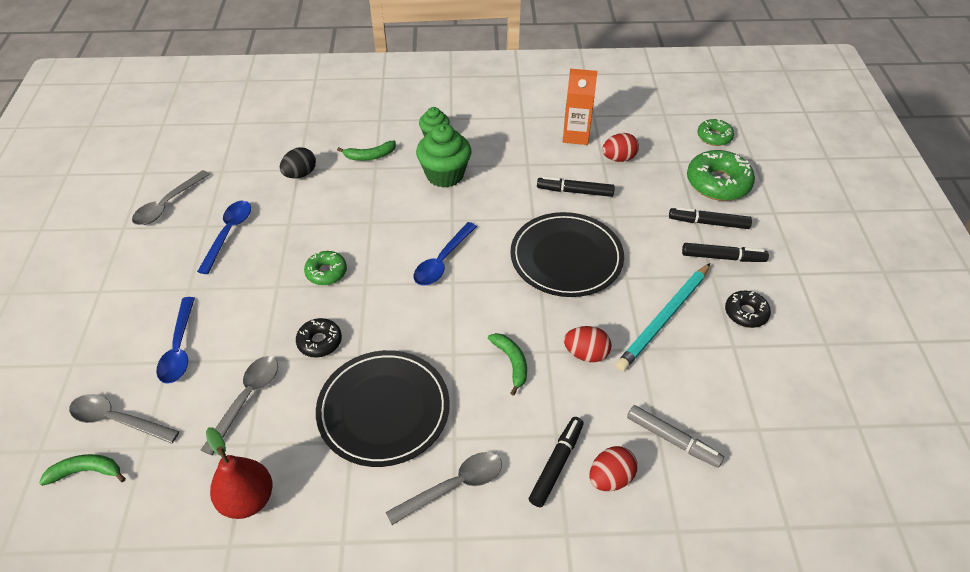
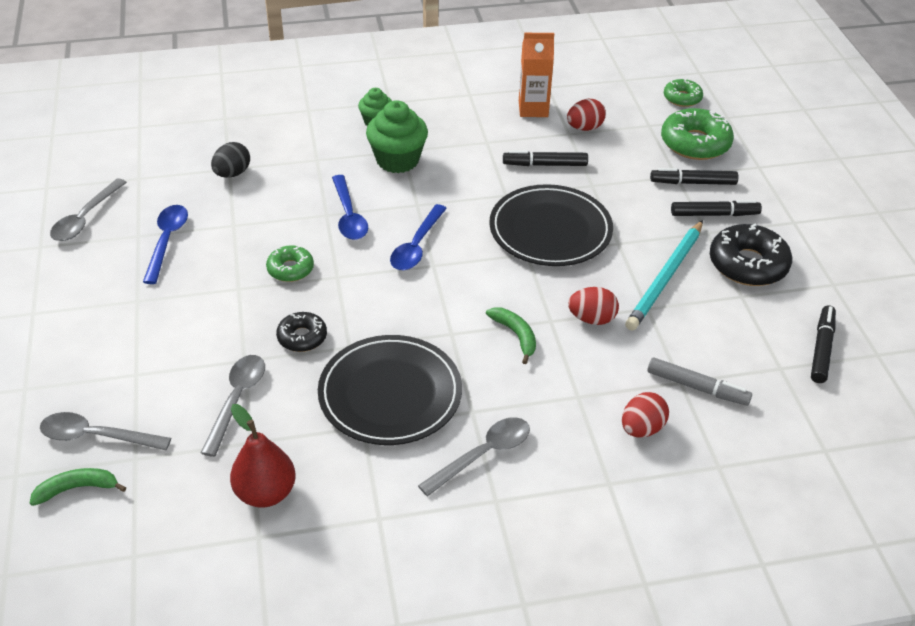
camera: 10 degrees left, 5 degrees down
blue spoon [156,297,195,384] -> blue spoon moved to [332,175,368,240]
green banana [337,141,396,161] -> none
black marker [529,417,584,507] -> black marker moved to [811,305,836,383]
black donut [725,291,771,328] -> black donut [710,224,792,286], size x1.73

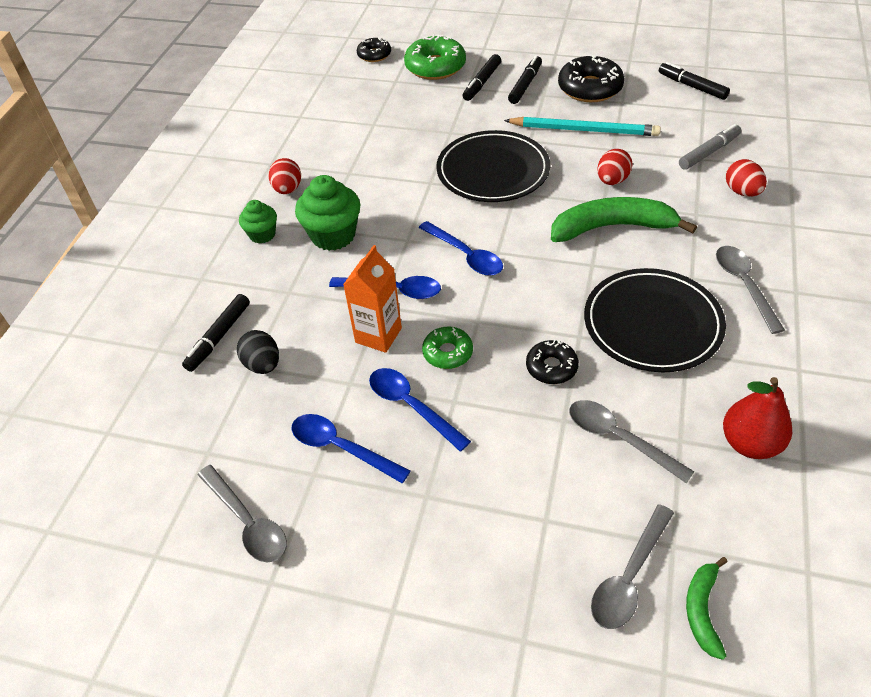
camera: 60 degrees left, 5 degrees up
green banana [486,307,536,364] -> green banana [551,197,697,242], size x1.95
black marker [503,150,588,166] -> black marker moved to [182,294,250,372]
orange carton [519,33,554,117] -> orange carton moved to [343,245,402,353]
red egg [567,99,606,131] -> red egg moved to [268,158,301,194]
turquoise pencil [625,220,703,331] -> turquoise pencil turned 45 degrees counterclockwise [504,117,661,136]
green donut [664,79,703,107] -> black donut [357,38,391,62]
none -> blue spoon [369,368,471,452]

